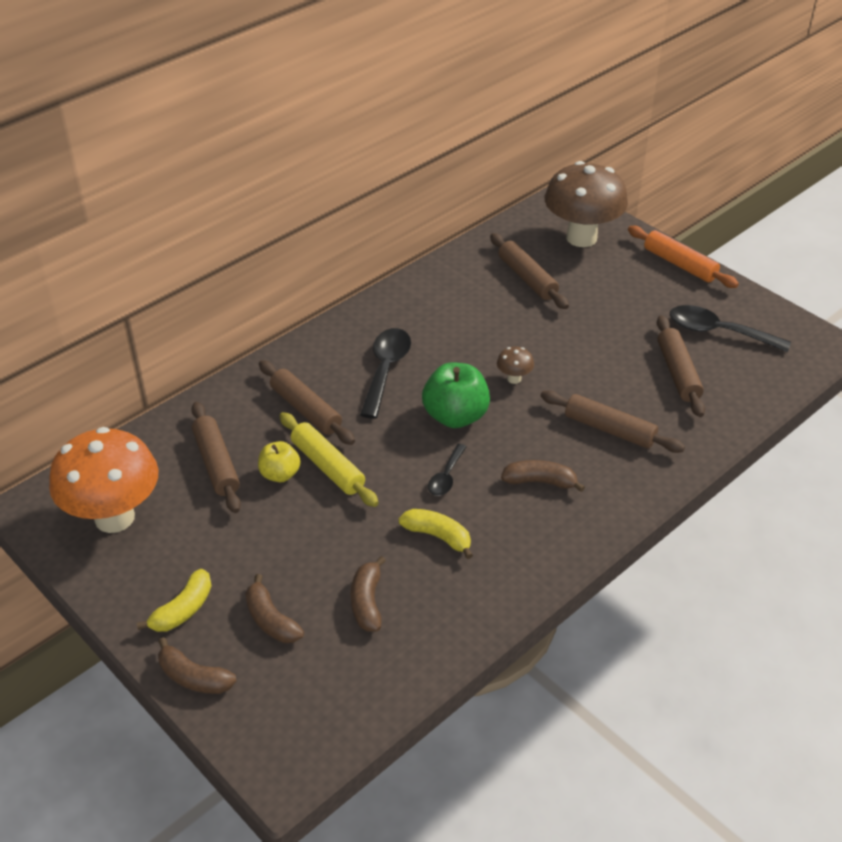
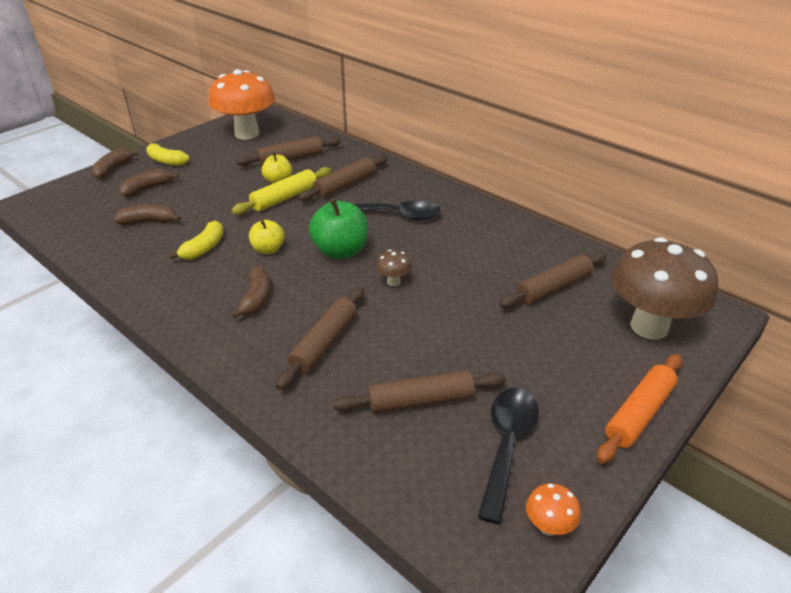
camera: 85 degrees right, 5 degrees down
black spoon [428,444,467,496] -> yellow apple [249,220,285,254]
none -> orange mushroom [526,483,581,536]

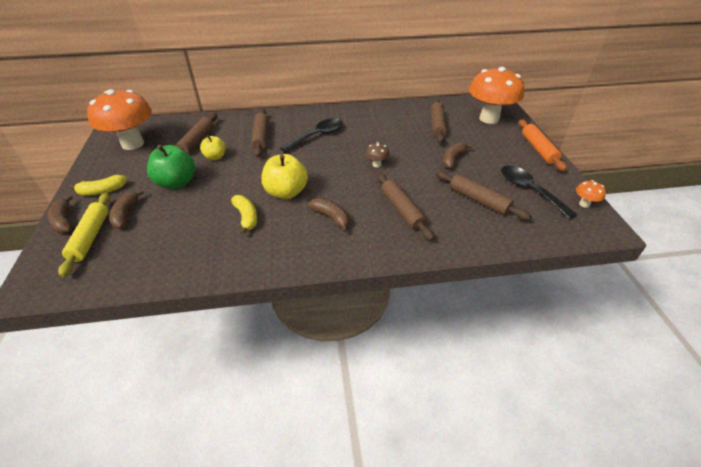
camera: 50 degrees left, 5 degrees up
brown banana [114,204,181,225] -> brown banana moved to [443,142,473,169]
yellow rolling pin [231,167,331,215] -> yellow rolling pin moved to [58,193,110,277]
yellow apple [249,220,285,254] -> yellow apple [261,154,308,199], size x1.67
green apple [309,198,368,259] -> green apple moved to [147,145,195,189]
brown rolling pin [333,370,506,414] -> brown rolling pin turned 75 degrees counterclockwise [436,171,532,220]
brown mushroom [611,237,719,340] -> orange mushroom [469,67,525,124]

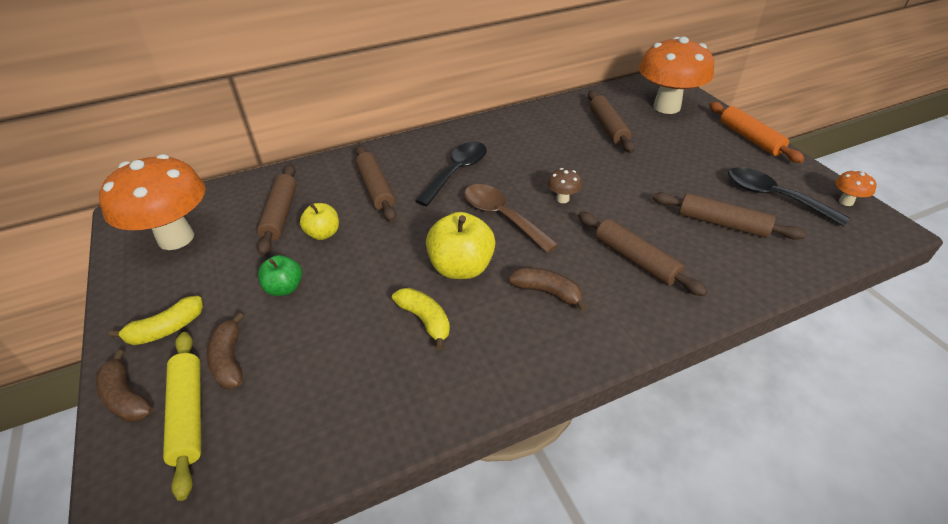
camera: 15 degrees left, 0 degrees up
green apple [147,145,195,189] -> green apple [258,255,302,296], size x0.60
brown banana [443,142,473,169] -> none
none -> brown spoon [464,184,559,253]

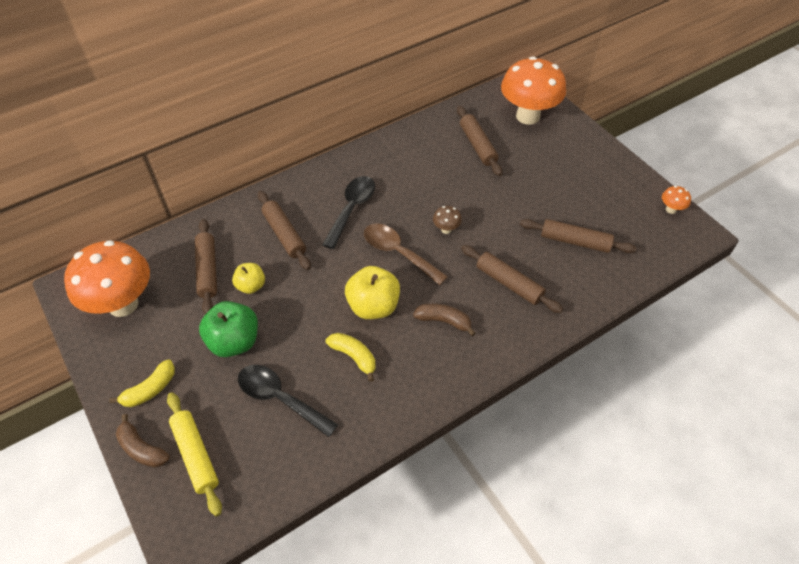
camera: 10 degrees left, 10 degrees up
brown banana [207,313,244,389] -> none
green apple [258,255,302,296] -> green apple [199,301,258,357], size x1.67
orange rolling pin [709,102,805,163] -> none
black spoon [728,167,850,227] -> black spoon moved to [238,365,338,437]

